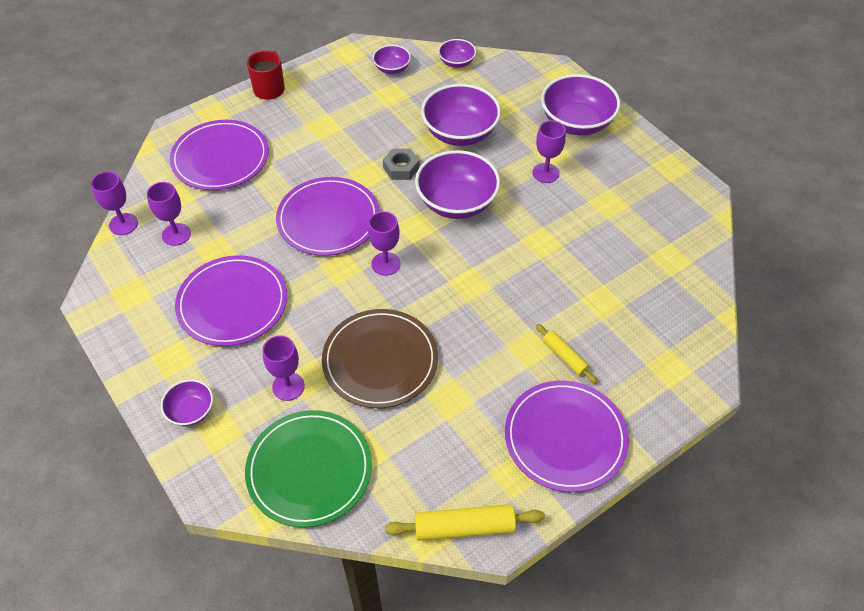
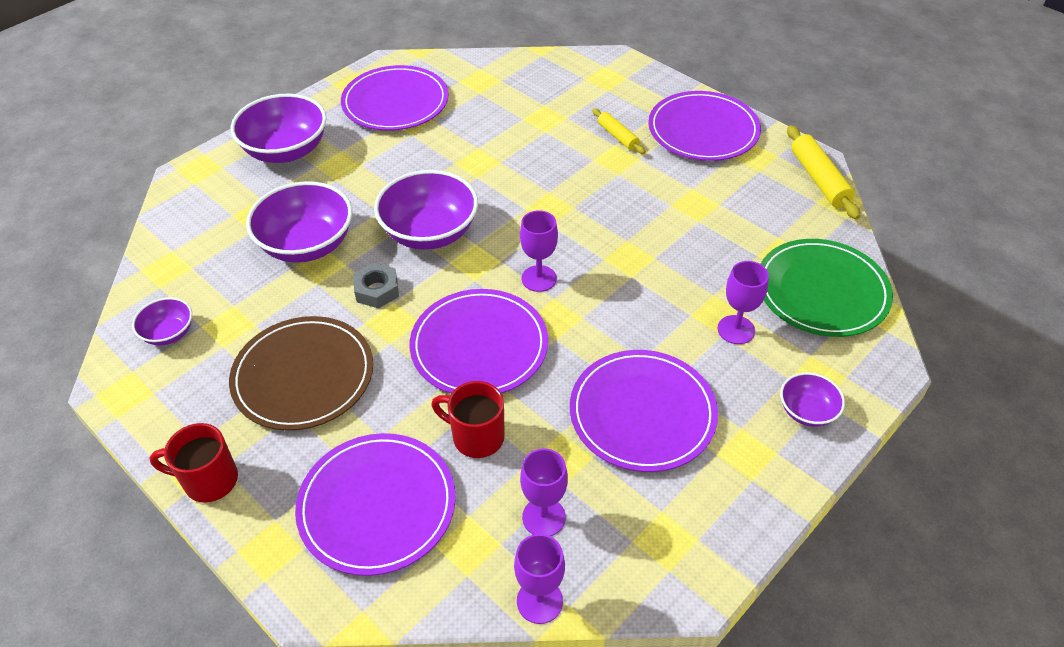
camera: 100 degrees left, 5 degrees down
brown plate [322,309,438,408] -> brown plate moved to [229,316,373,431]
purple bowl [438,39,476,68] -> none
purple goblet [532,120,566,183] -> none
yellow rolling pin [536,324,598,384] -> yellow rolling pin turned 75 degrees counterclockwise [592,109,646,154]
none -> purple plate [341,65,449,131]
none -> red mug [431,381,505,458]

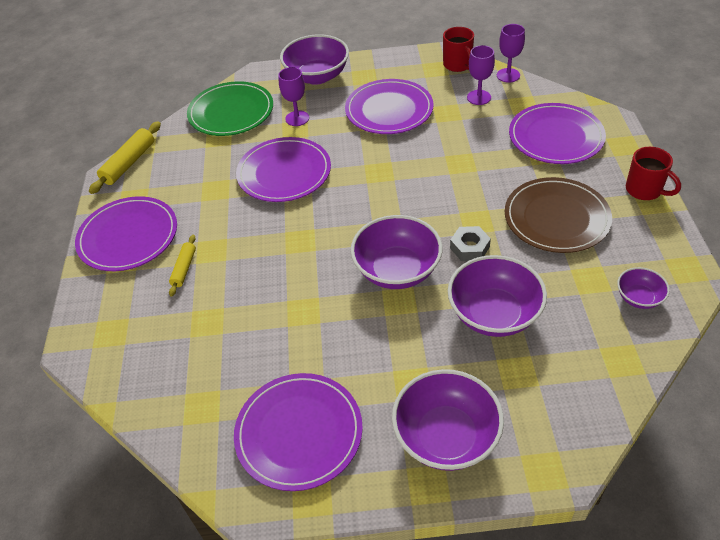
camera: 135 degrees left, 0 degrees up
purple plate [410,289,548,394] -> purple plate moved to [236,137,331,202]
red mug [431,381,505,458] -> red mug moved to [443,27,474,72]
purple goblet [520,210,558,292] -> none
purple bowl [780,372,845,427] -> purple bowl [280,34,349,85], size x1.93

